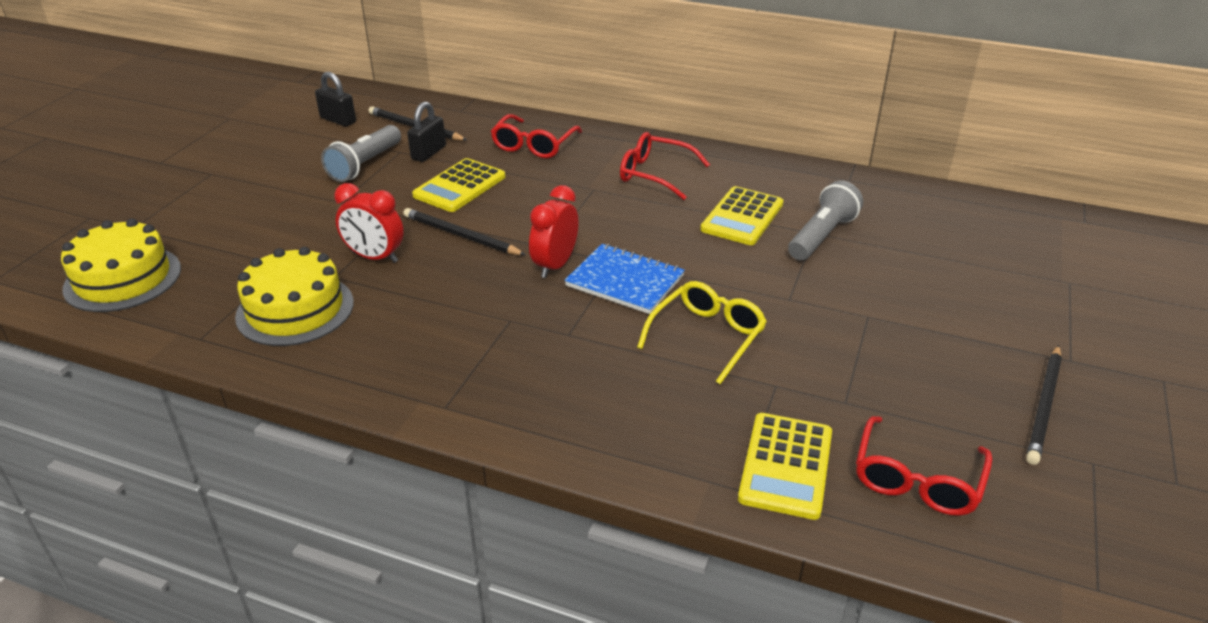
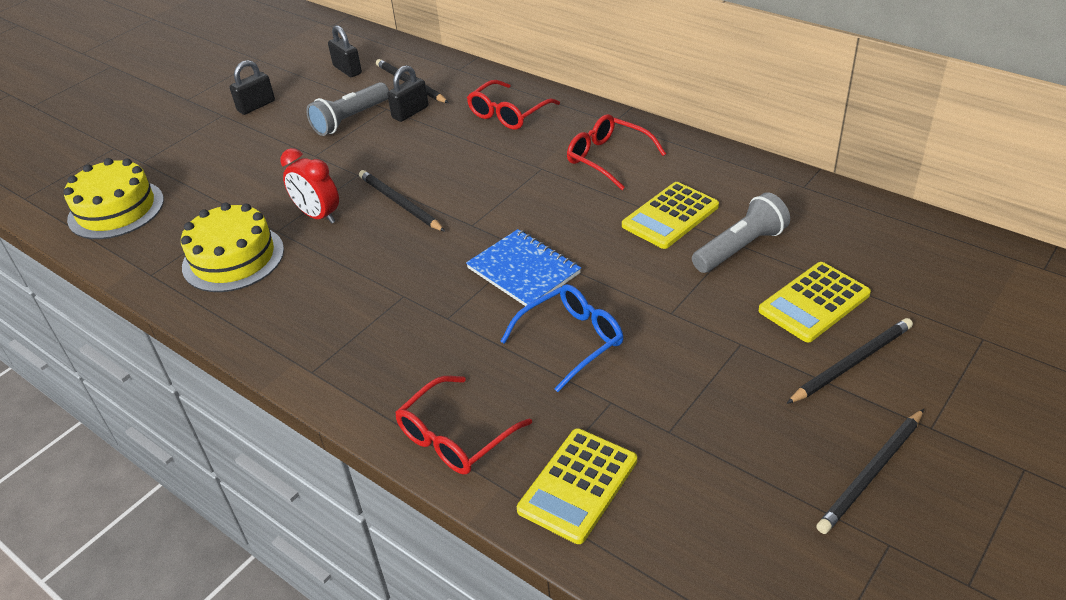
camera: 20 degrees right, 5 degrees up
yellow calculator [412,158,505,212] -> yellow calculator moved to [759,262,871,342]
red clock [529,185,579,278] -> none
yellow glasses [637,281,767,384] -> blue glasses [500,284,623,392]
red glasses [856,416,993,516] -> red glasses moved to [395,376,532,474]
none -> black padlock [230,60,275,115]
none -> black pencil [786,318,913,404]

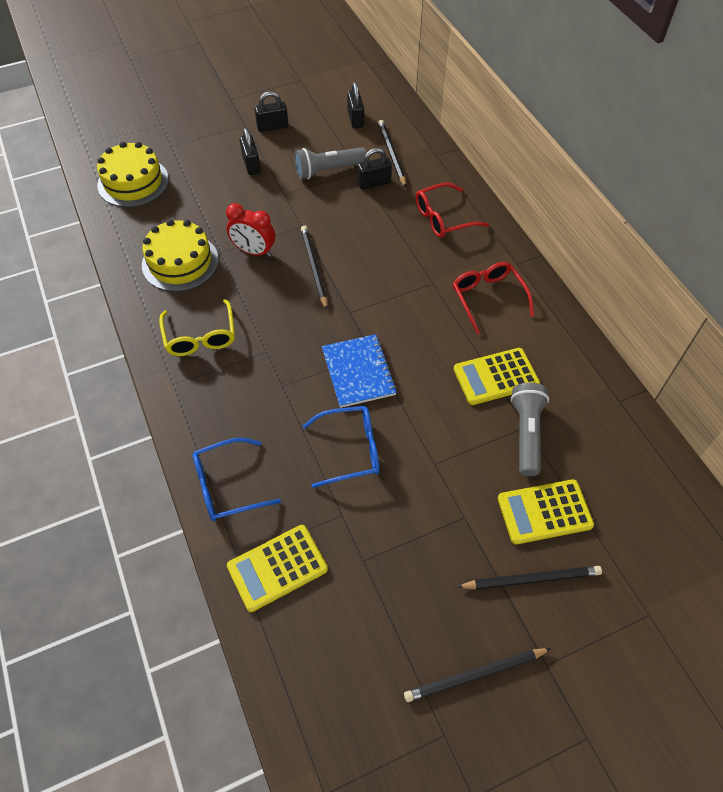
camera: 25 degrees right, 15 degrees up
red clock [281,148,339,224] -> red clock turned 45 degrees counterclockwise [226,203,275,257]
red glasses [395,376,532,474] -> blue glasses [193,438,281,521]
grey flashlight [692,192,790,273] -> grey flashlight turned 75 degrees counterclockwise [511,383,549,476]
none -> yellow glasses [159,299,235,356]
none -> black padlock [240,128,261,175]

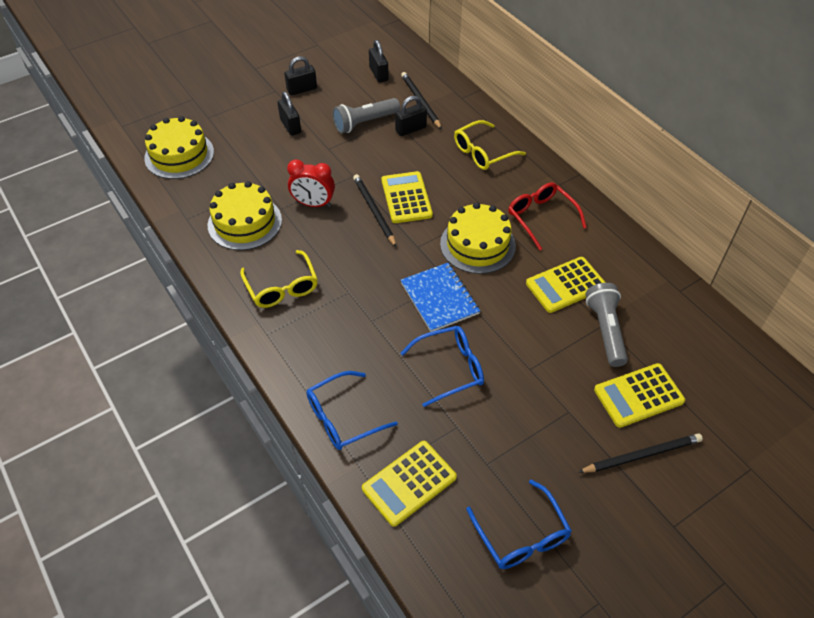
camera: 10 degrees left, 5 degrees down
black pencil [404,648,551,702] -> none
red glasses [416,182,489,238] -> yellow glasses [454,120,526,170]
none -> yellow calculator [381,171,433,223]
none -> yellow cake [440,202,516,274]
none -> blue glasses [466,480,572,569]

